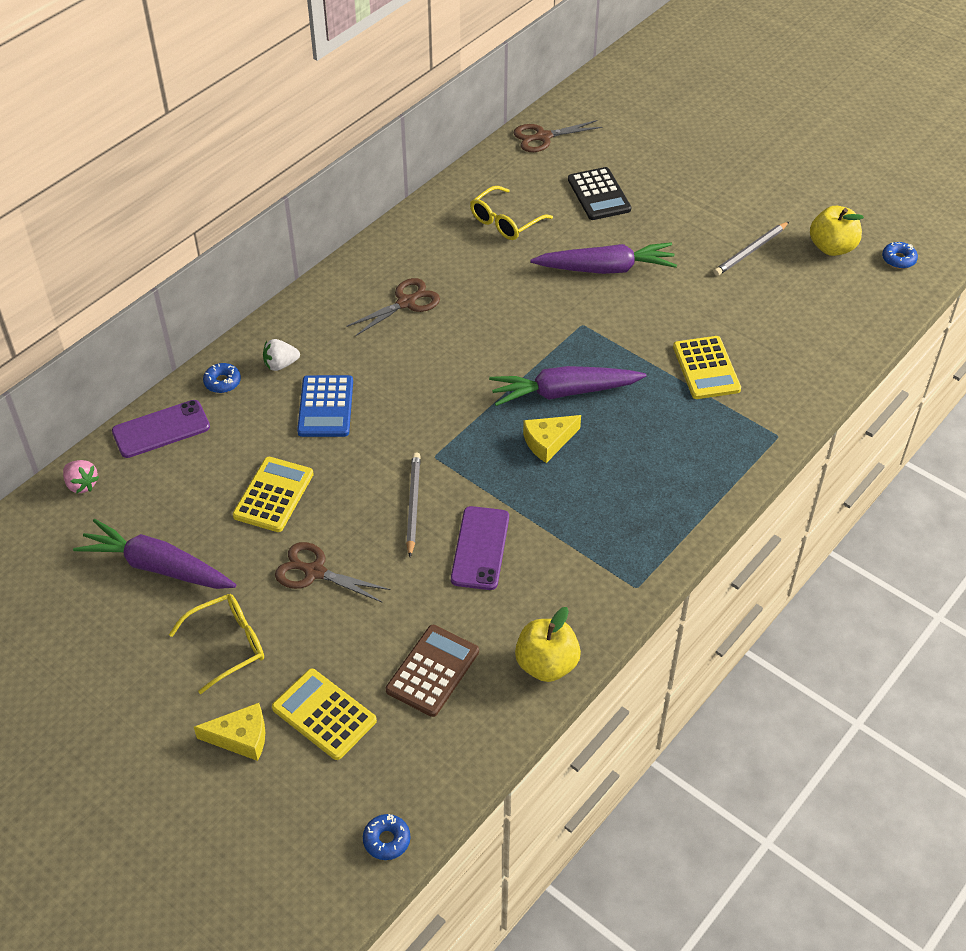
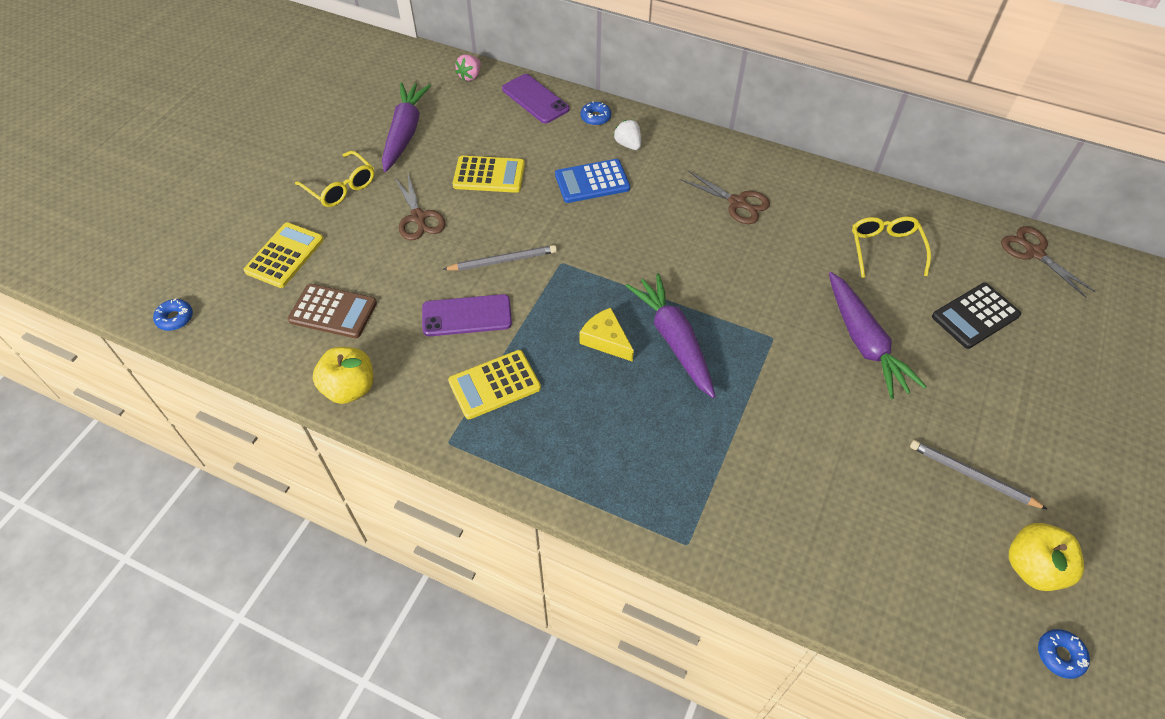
camera: 75 degrees right, 5 degrees up
yellow cheese [194,703,265,761] -> none
brown scissors [275,542,391,603] -> brown scissors turned 150 degrees clockwise [394,174,446,240]
yellow glasses [470,186,553,240] -> yellow glasses turned 60 degrees clockwise [852,216,931,278]
yellow calculator [673,336,741,399] -> yellow calculator moved to [448,350,541,419]

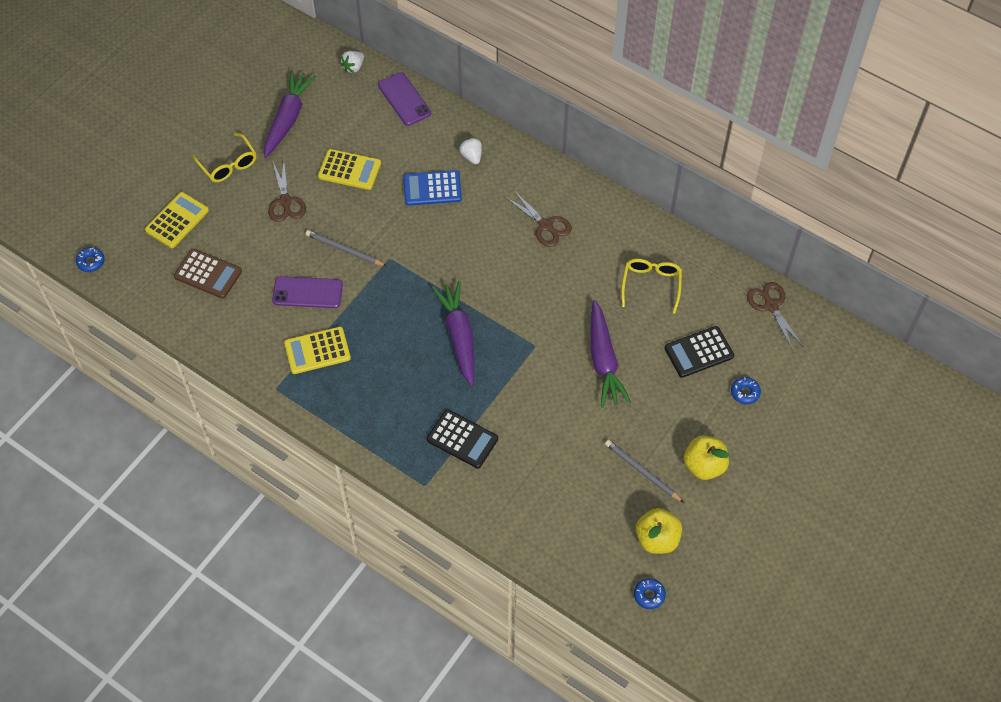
camera: 10 degrees right, 5 degrees up
yellow apple [313,347,373,404] -> yellow apple moved to [684,436,729,480]
grey pencil [442,245,557,271] -> grey pencil turned 150 degrees counterclockwise [306,230,387,266]
pink strawberry [455,54,481,81] -> white strawberry [340,51,364,73]
yellow cheese [580,308,634,362] -> none
blue donut [581,101,611,126] -> blue donut moved to [731,377,761,404]
none -> black calculator [427,409,498,469]

